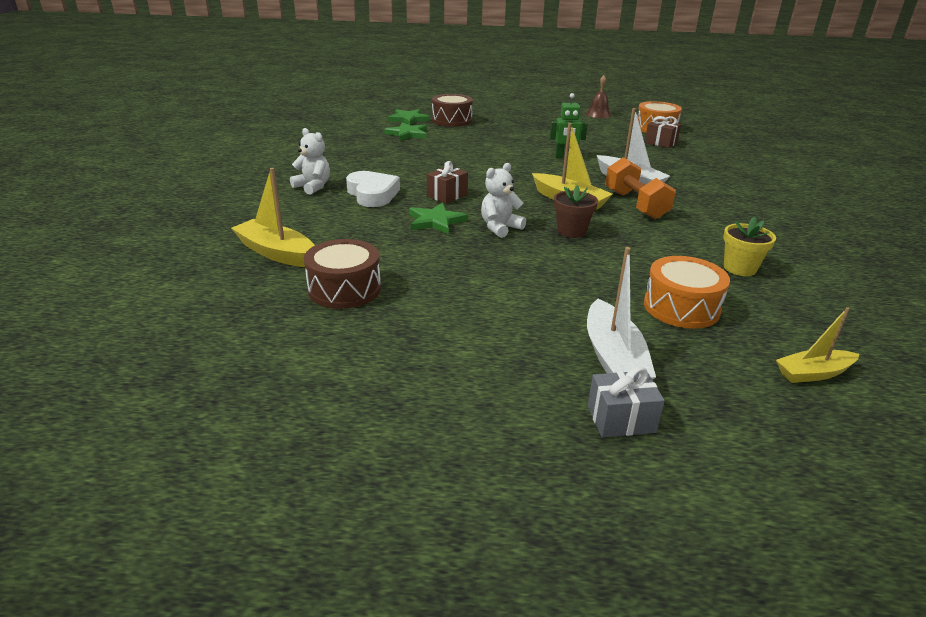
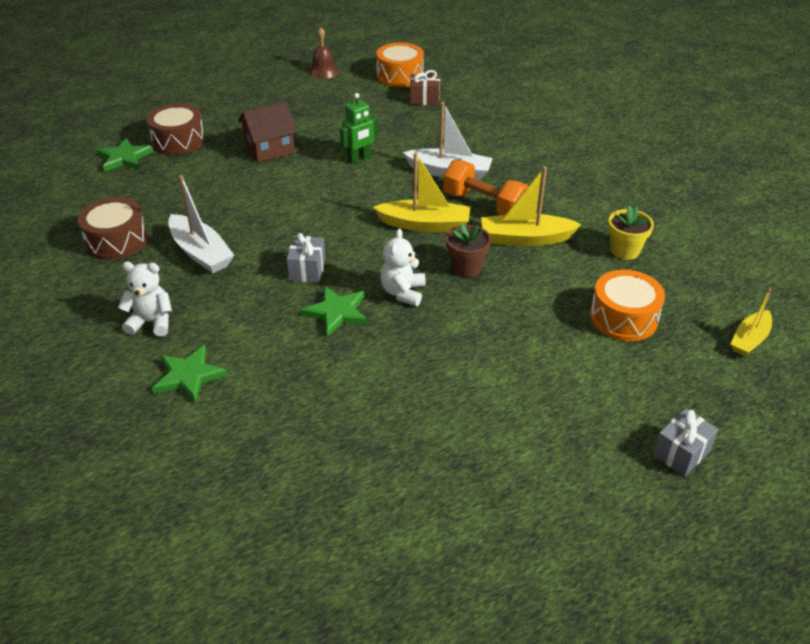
camera: 35 degrees left, 10 degrees up
yellow boat [231,168,315,267] -> yellow boat moved to [481,166,581,246]
brown drum [304,239,381,309] -> brown drum moved to [78,197,148,260]
white heart [346,171,400,207] -> none
green star [384,122,427,141] -> green star moved to [152,345,228,403]
brown gift [427,161,468,204] -> grey gift [287,233,325,283]
white boat [587,247,656,380] -> white boat moved to [168,175,234,273]
none -> brown house [238,101,297,163]

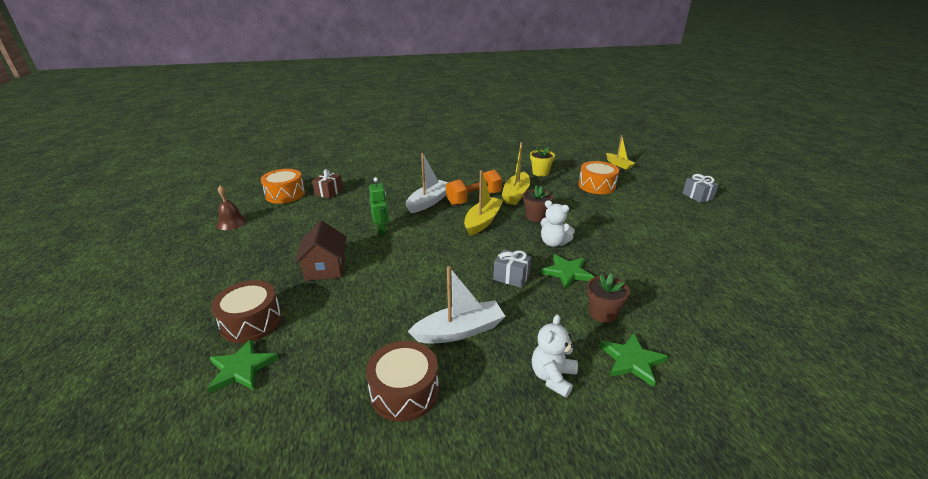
camera: 70 degrees left, 10 degrees down
none -> brown flower pot [587,273,630,323]

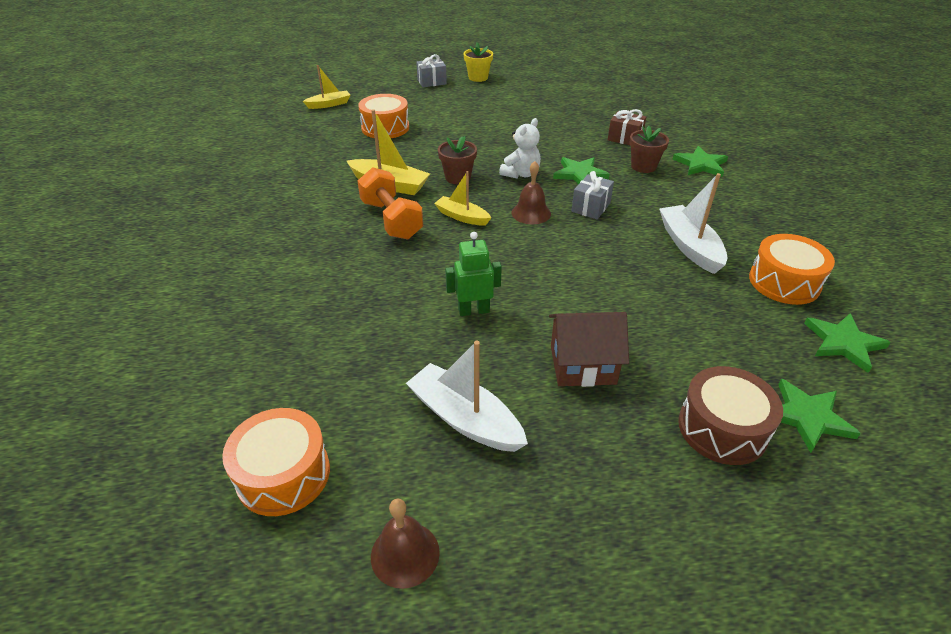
camera: 85 degrees left, 10 degrees up
brown gift [312,169,343,199] -> brown gift moved to [608,109,646,145]
brown drum [366,341,439,422] -> orange drum [749,234,835,305]
white boat [406,153,449,213] -> white boat moved to [406,341,528,452]
yellow boat [464,170,504,236] -> yellow boat [434,171,491,225], size x0.64
yellow flower pot [530,147,555,177] -> yellow flower pot moved to [463,42,493,82]
white teddy bear [532,314,578,398] -> none
none -> brown bell [512,161,551,224]
none -> green star [804,314,891,373]

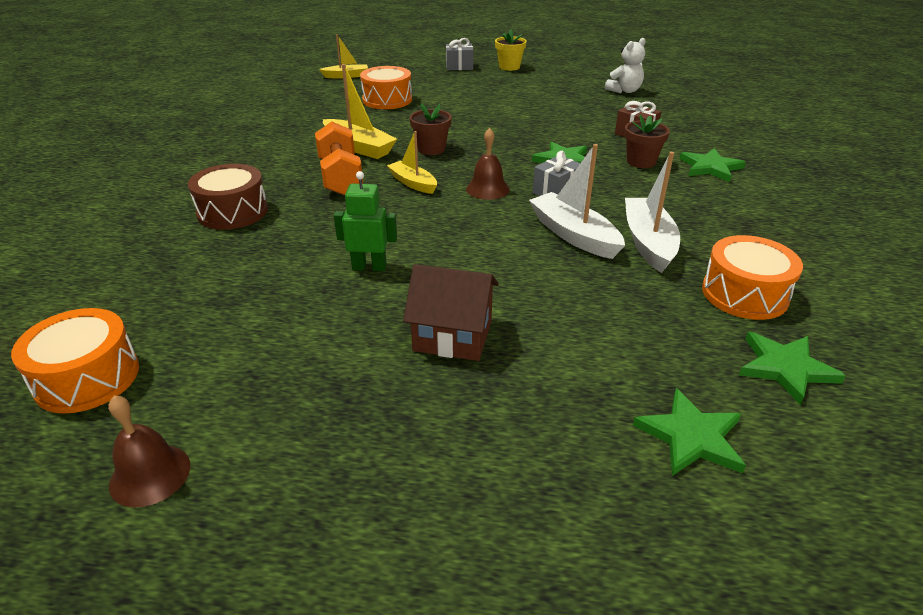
camera: 15 degrees right, 5 degrees down
white boat [406,341,528,452] -> white boat moved to [529,144,625,259]
white teddy bear [499,118,541,179] -> white teddy bear moved to [605,38,646,93]
brown drum [678,366,783,465] -> brown drum moved to [188,164,268,230]

